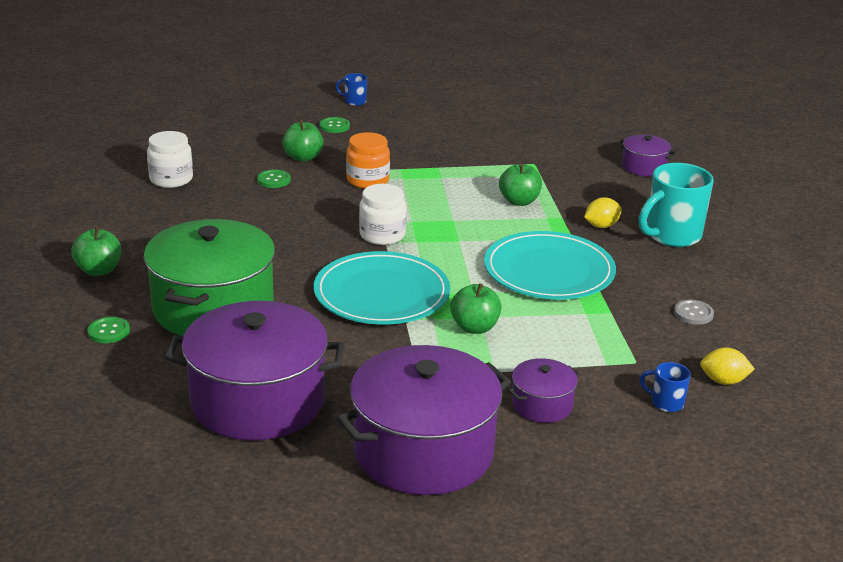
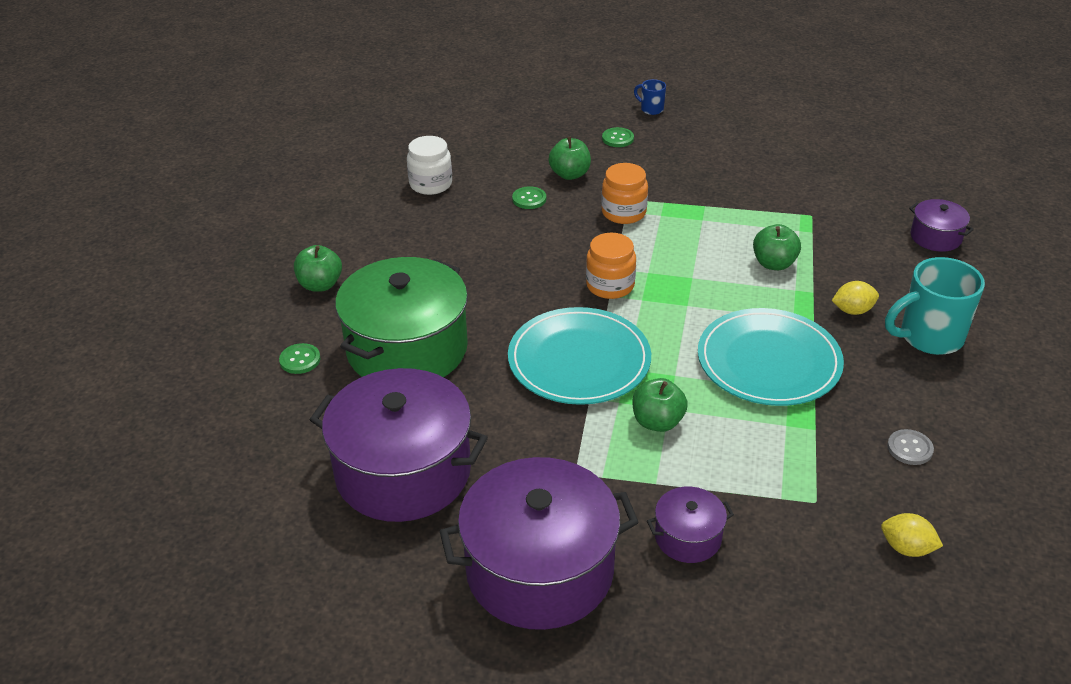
camera: 20 degrees right, 10 degrees up
white jar [359,184,407,245] -> orange jar [586,233,636,299]
blue mug [639,362,691,412] -> none

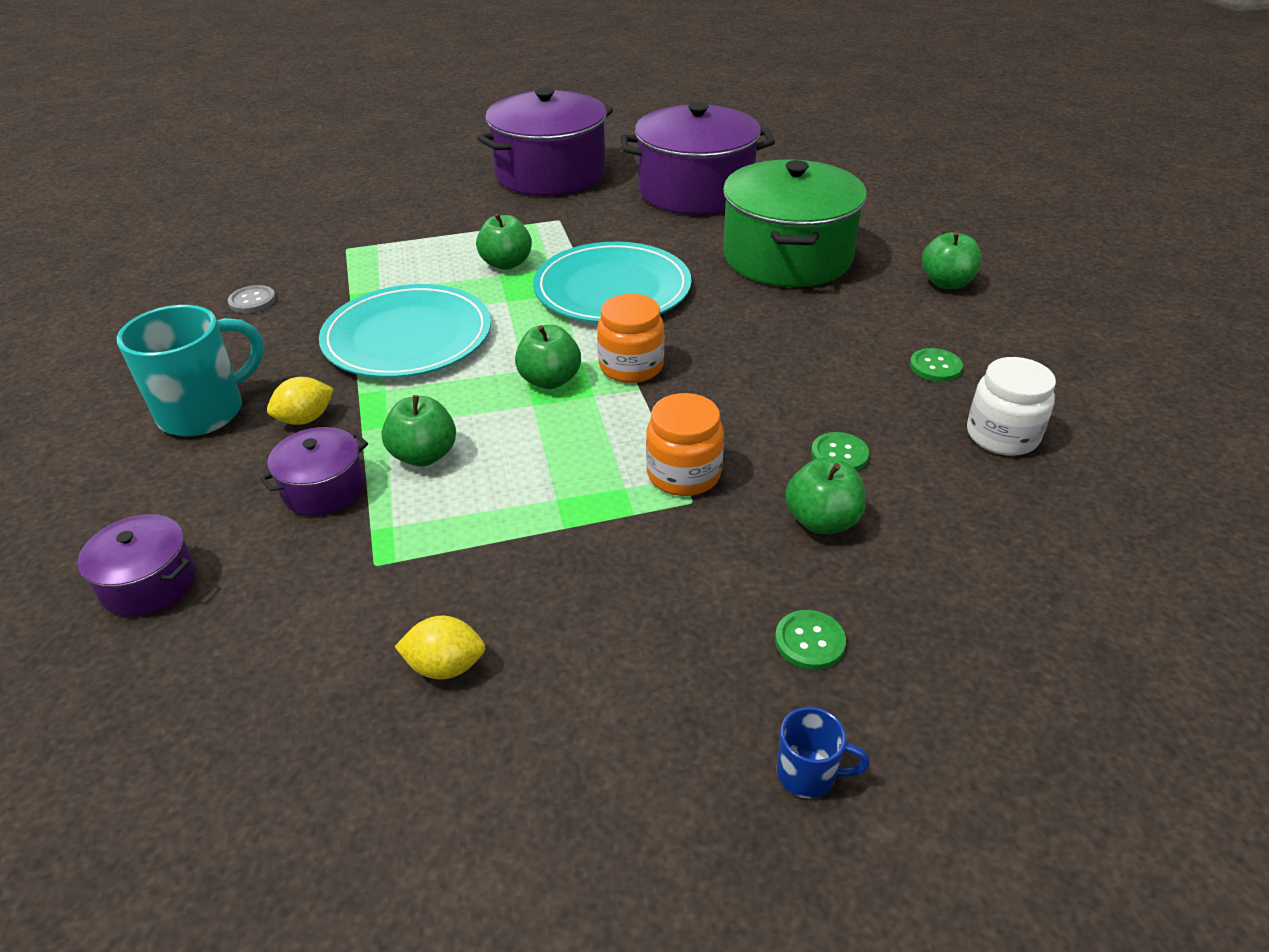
camera: 155 degrees right, 0 degrees up
green button [279,343,320,374] -> green button moved to [910,348,963,382]
purple pot [647,487,734,563] -> purple pot moved to [260,427,368,516]
yellow lemon [881,513,943,557] -> yellow lemon moved to [395,615,485,680]
none -> green apple [515,325,581,389]

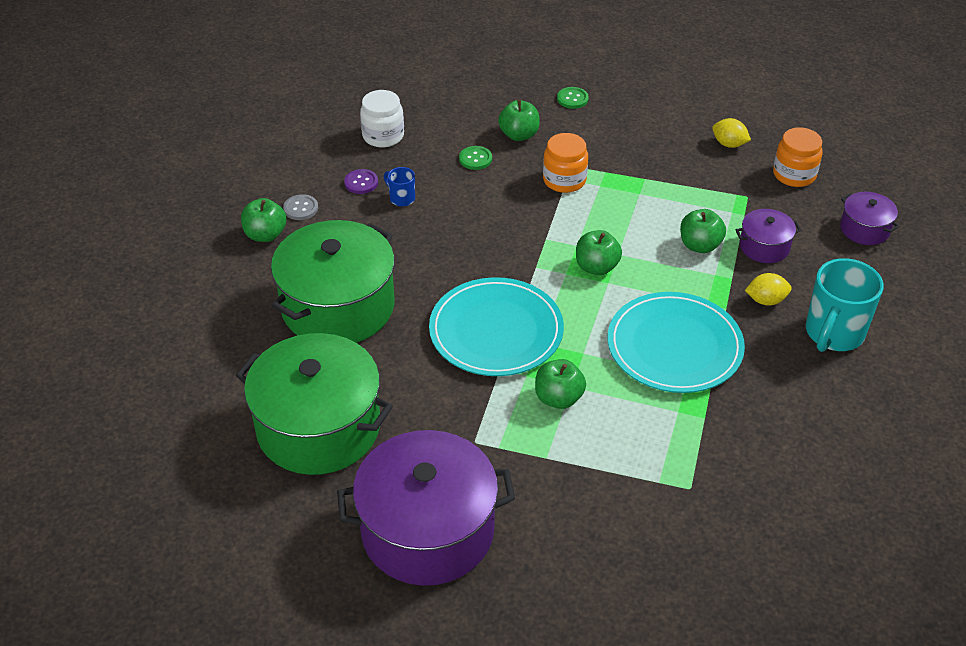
camera: 150 degrees left, 5 degrees up
turquoise mug [117,305,264,436] -> turquoise mug turned 45 degrees counterclockwise [806,258,884,352]
grey button [228,285,276,313] -> grey button moved to [283,194,318,220]
orange jar [597,294,664,383] -> orange jar moved to [773,127,823,187]
purple pot [621,102,775,215] -> green pot [236,333,393,475]
blue mug [777,707,870,799] -> blue mug moved to [384,167,415,207]
green button [910,348,963,382] -> purple button [344,169,378,194]

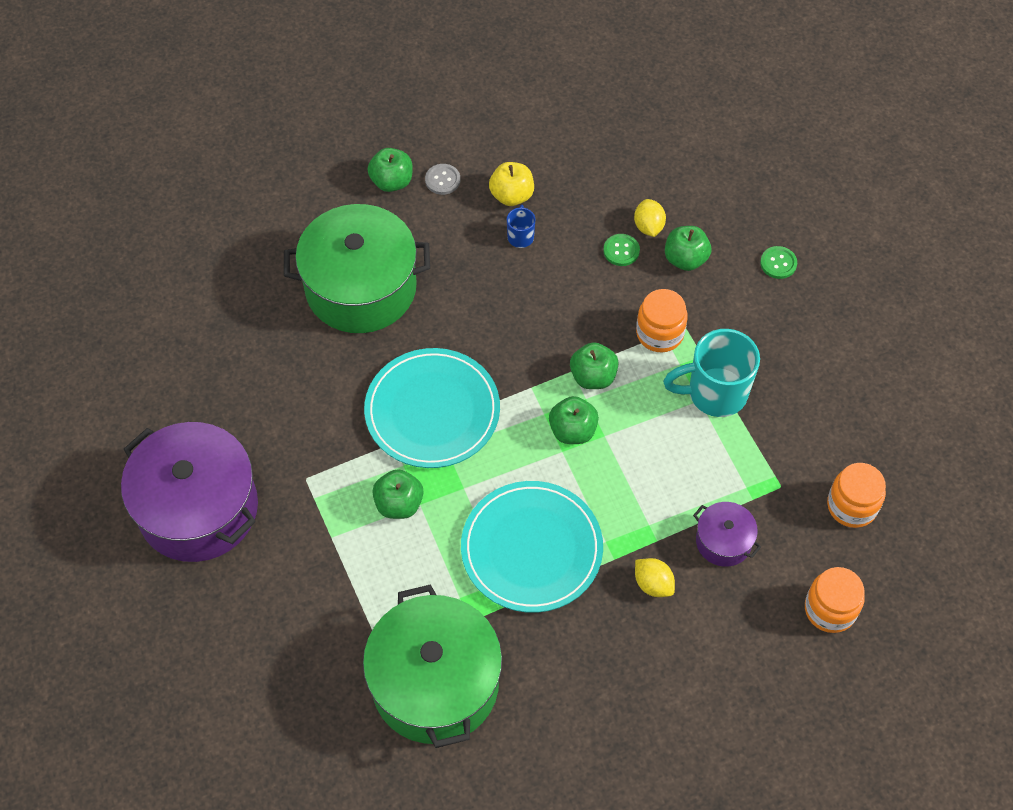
camera: 50 degrees right, 15 degrees up
green pot [236,333,393,475] -> green pot moved to [363,584,502,748]
purple button [344,169,378,194] -> yellow apple [489,162,534,206]
white jar [360,90,404,148] -> none
green apple [680,209,726,253] -> green apple moved to [570,342,619,389]
yellow lemon [712,118,751,148] -> yellow lemon moved to [634,199,666,237]
turquoise mug [806,258,884,352] -> turquoise mug moved to [663,329,760,417]
purple pot [840,192,899,245] -> orange jar [805,567,865,633]

